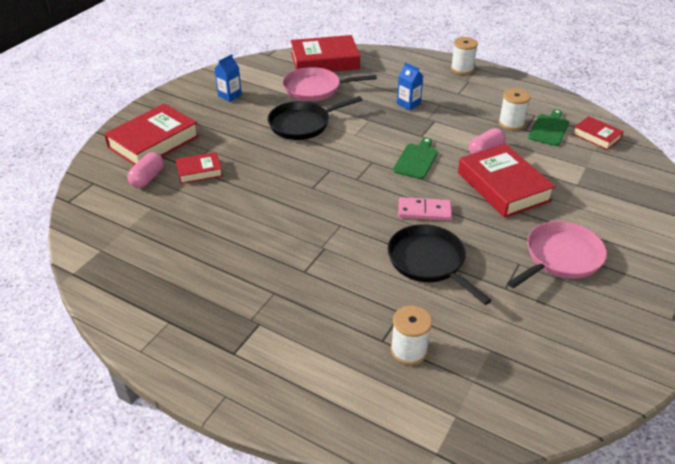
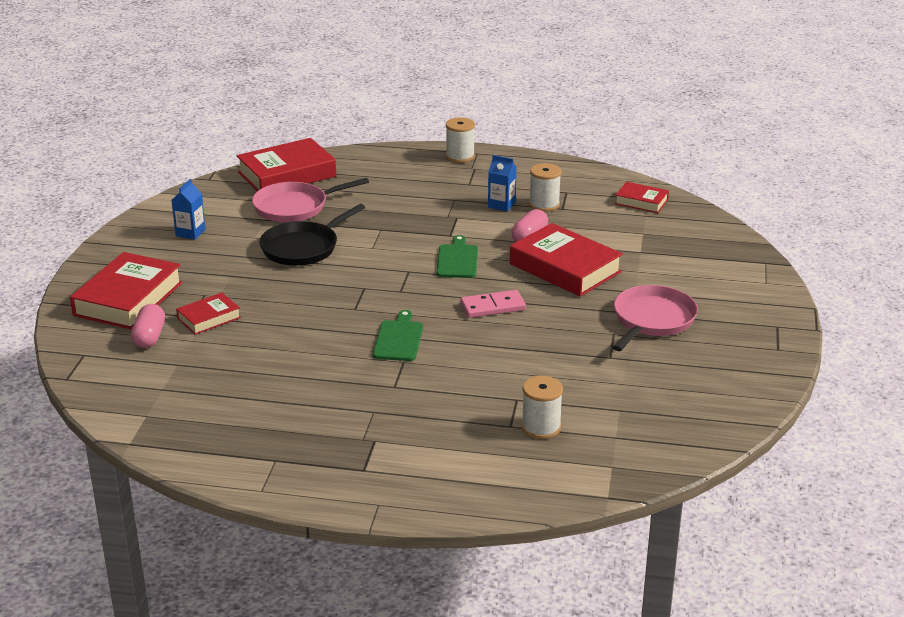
camera: 20 degrees left, 10 degrees down
black pan [388,224,492,305] -> none
blue carton [397,62,423,110] -> blue carton moved to [488,155,517,212]
green cutting board [528,109,569,146] -> green cutting board moved to [373,310,423,361]

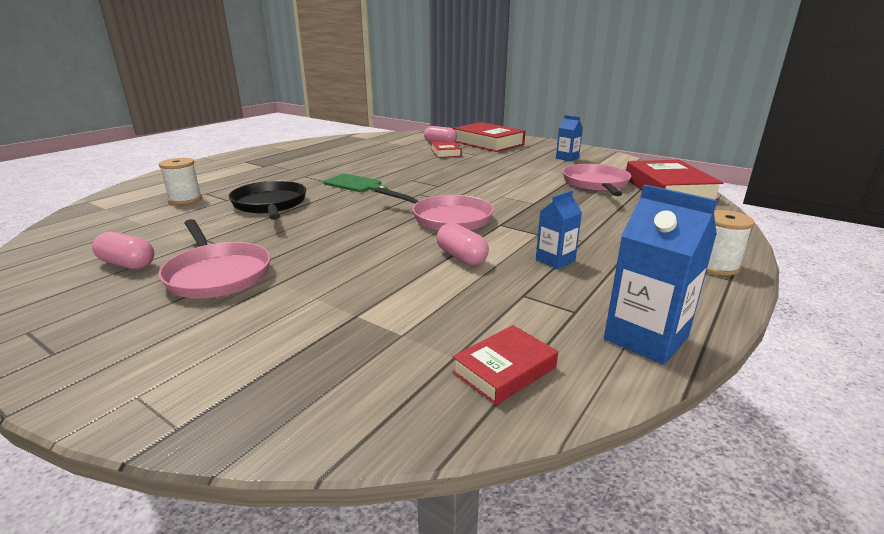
camera: 115 degrees right, 5 degrees down
black pan [259,204,365,266] -> black pan moved to [228,181,306,220]
green cutting board [437,235,478,278] -> pink pan [375,187,494,231]
pink domino [460,290,526,318] -> none
red book [510,223,623,297] -> none
white spool [529,163,561,212] -> none
none -> pink capsule [92,232,154,269]
none -> blue carton [604,184,717,365]

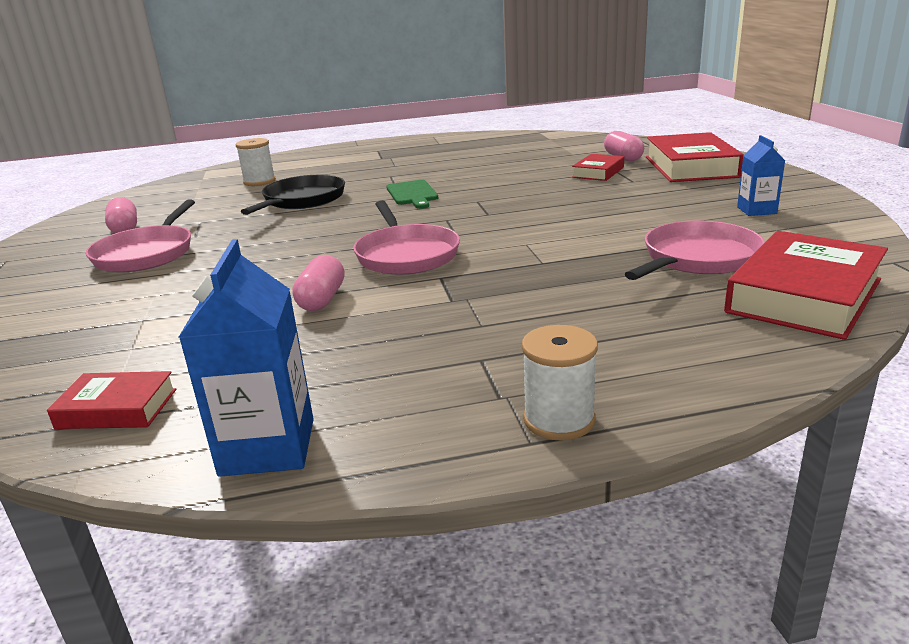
camera: 45 degrees right, 0 degrees up
blue carton [536,190,582,269] -> none

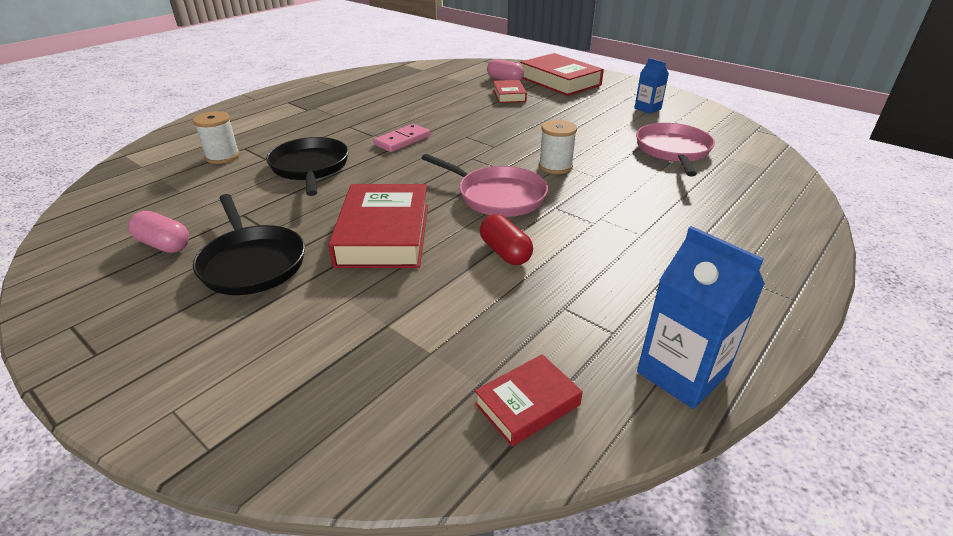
camera: 40 degrees left, 10 degrees up
pink pan [85,200,195,272] -> black pan [193,194,305,295]
pink capsule [292,255,344,311] -> red capsule [480,214,533,265]
green cutting board [386,180,438,209] -> pink domino [373,124,431,152]
white spool [522,325,598,441] -> white spool moved to [539,120,577,174]
red book [724,231,888,340] -> red book moved to [328,184,428,268]

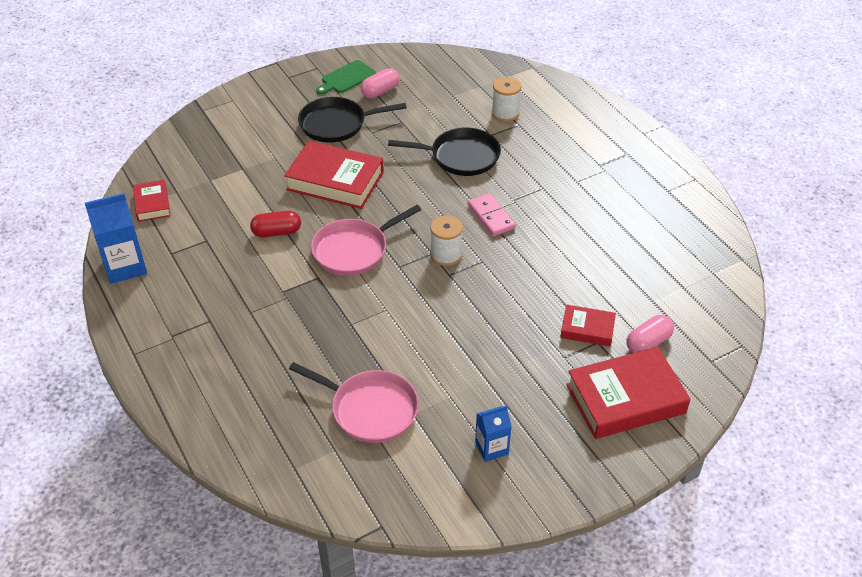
camera: 110 degrees right, 10 degrees up
white spool [539,120,577,174] -> white spool moved to [430,215,463,266]
none -> green cutting board [316,60,376,95]

